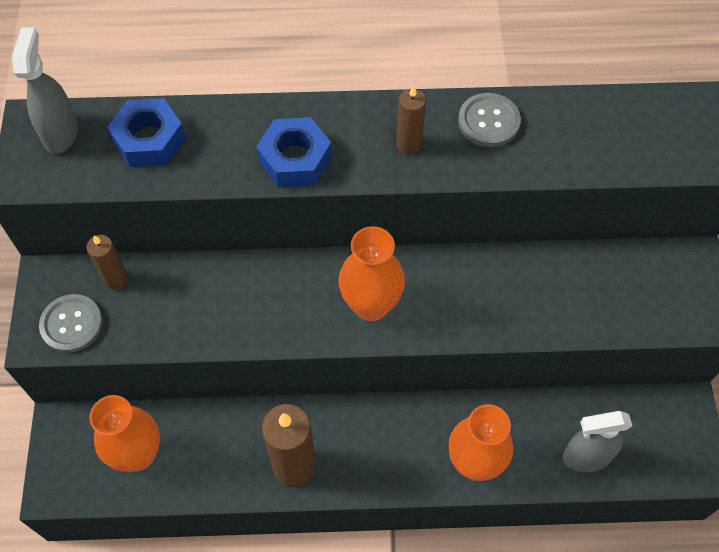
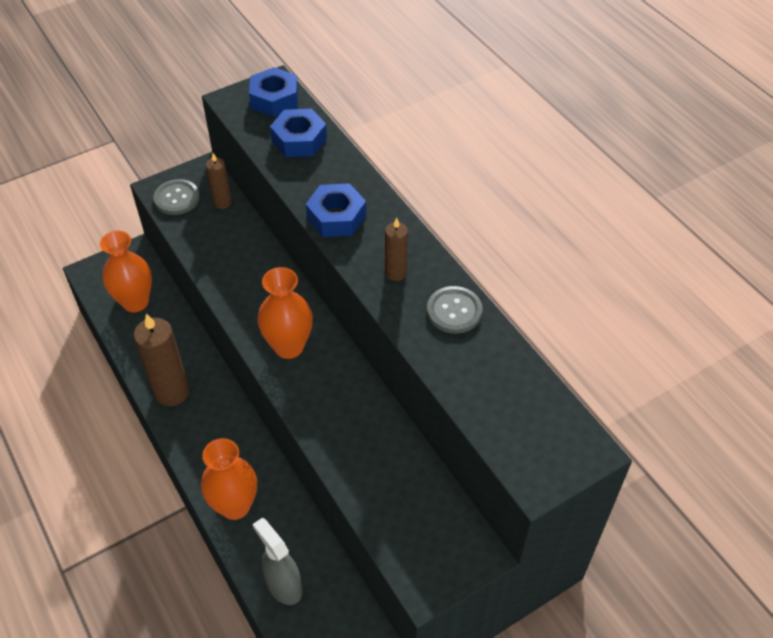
camera: 60 degrees right, 10 degrees down
grey spray bottle [12,27,78,154] -> blue nut [249,67,298,117]

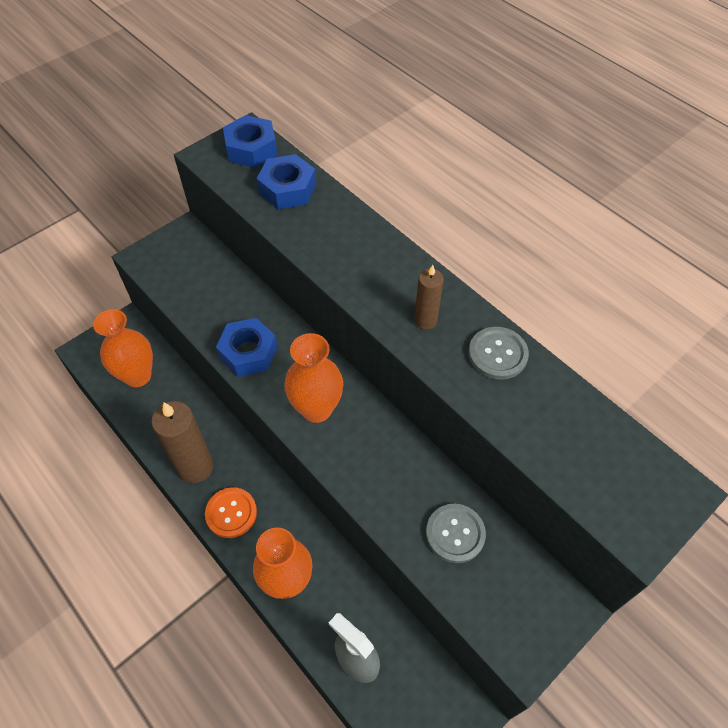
camera: 10 degrees left, 5 degrees up
grey button [154,179,200,215] -> grey button moved to [426,504,486,563]
brown candle [206,153,232,209] -> none
blue nut [306,183,366,237] -> blue nut moved to [216,318,277,377]
none -> orange button [205,487,257,538]

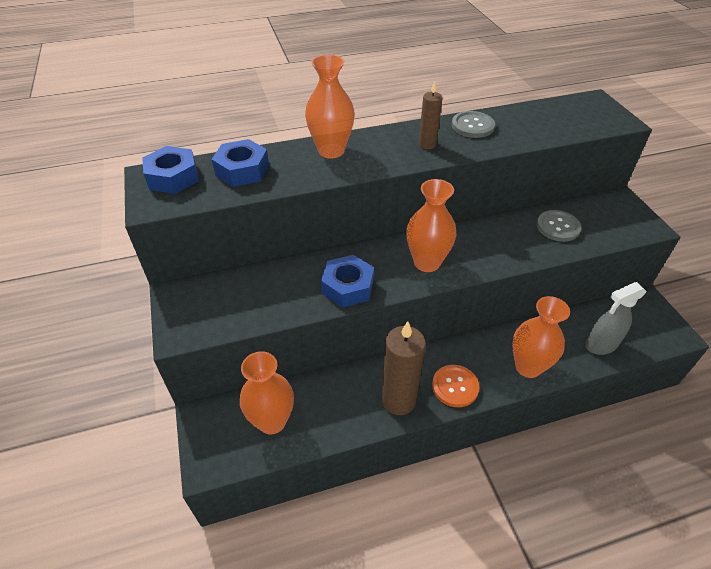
camera: 65 degrees left, 10 degrees down
none -> orange vase [305,54,355,159]

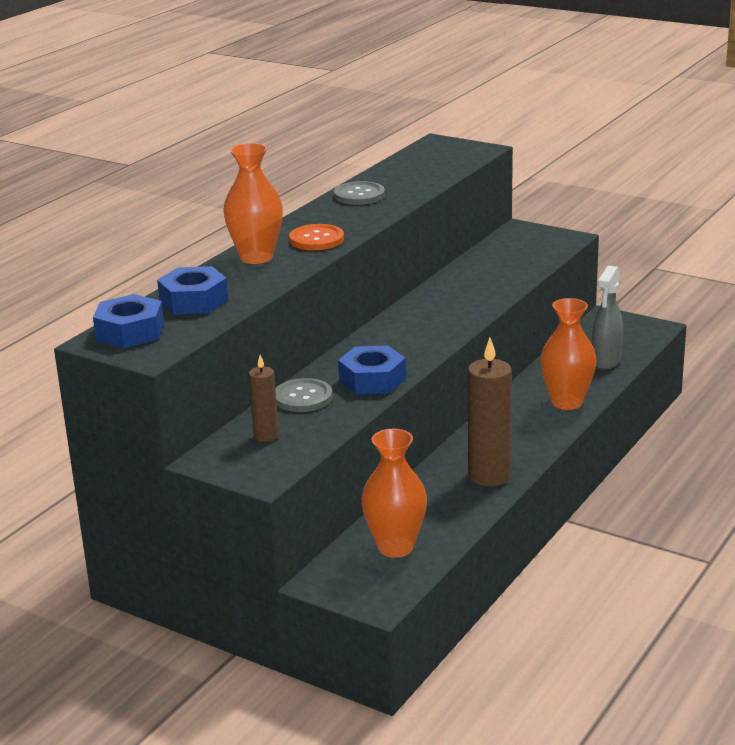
camera: 40 degrees left, 20 degrees down
orange vase [406,179,457,272] -> none
brown candle [419,82,443,149] -> brown candle moved to [249,355,279,442]
orange button [432,365,479,407] -> orange button moved to [289,224,344,250]
grey button [537,210,581,242] -> grey button moved to [275,378,333,412]

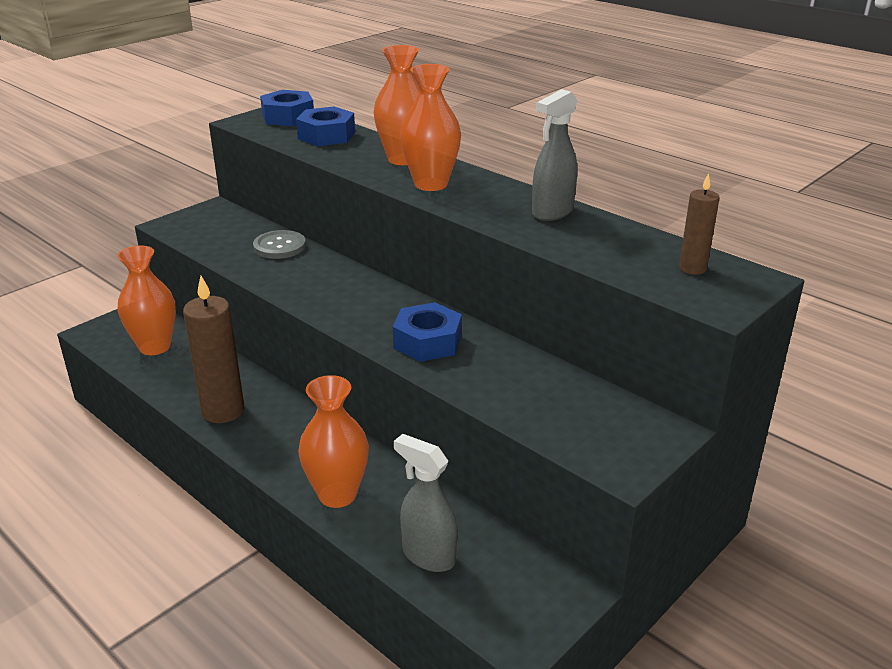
camera: 100 degrees right, 5 degrees up
brown candle [249,355,279,442] -> brown candle moved to [679,173,720,275]
orange button [289,224,344,250] -> orange vase [400,64,461,191]
grey button [334,181,385,205] -> grey spray bottle [532,89,577,221]
blue nut [338,345,406,394] -> blue nut moved to [393,302,462,362]

